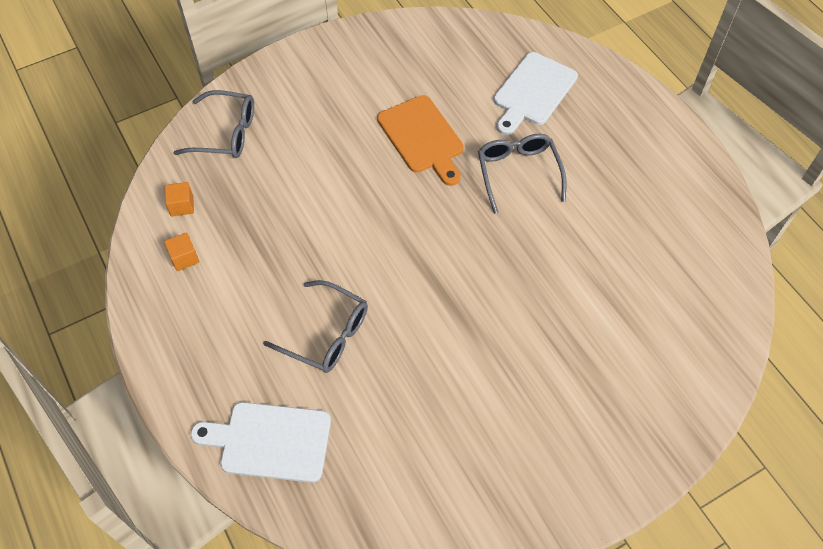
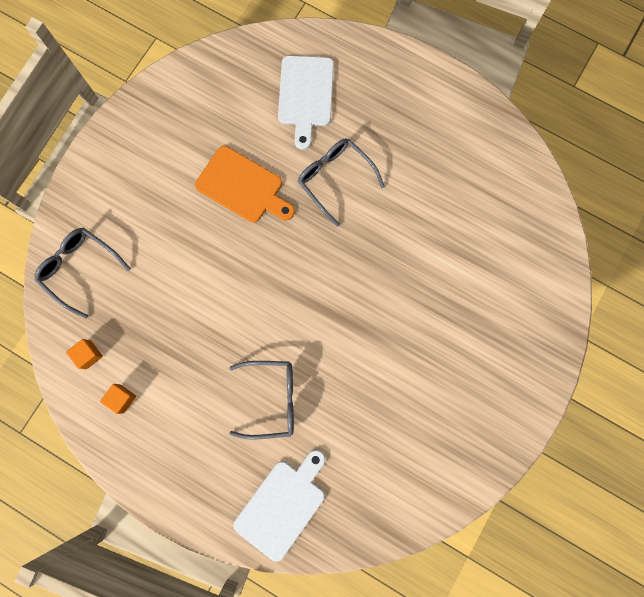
camera: 30 degrees left, 20 degrees up
grey glasses [174,90,254,158] -> grey glasses turned 120 degrees counterclockwise [35,227,131,319]
white cutting board [191,402,331,483] -> white cutting board turned 150 degrees clockwise [233,450,325,562]

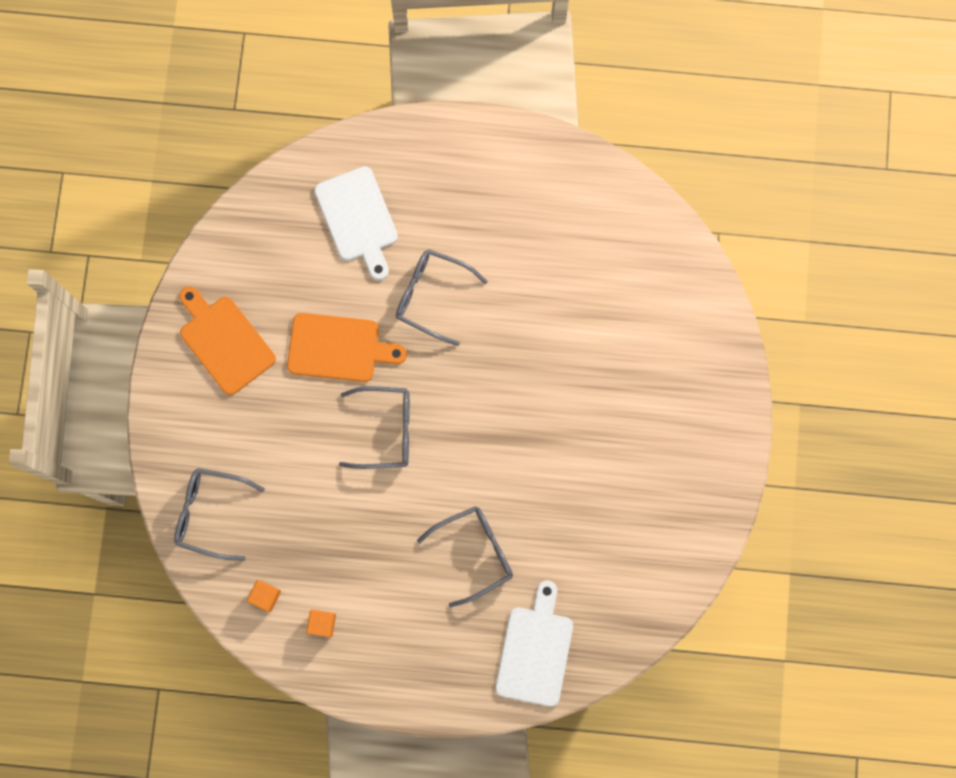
camera: 25 degrees left, 0 degrees up
none -> orange cutting board [179,286,276,395]
none -> grey glasses [339,386,410,469]

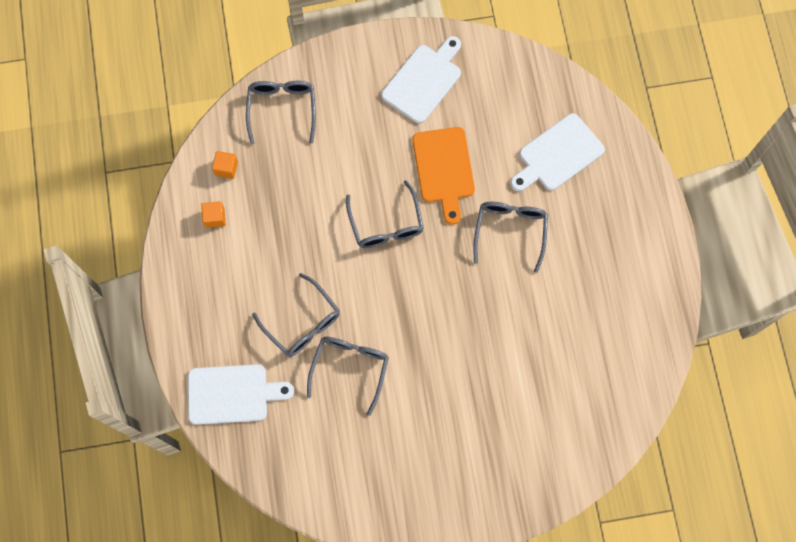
camera: 75 degrees right, 5 degrees down
orange cutting board [179,286,276,395] -> white cutting board [381,36,461,124]
none -> grey glasses [307,337,389,416]

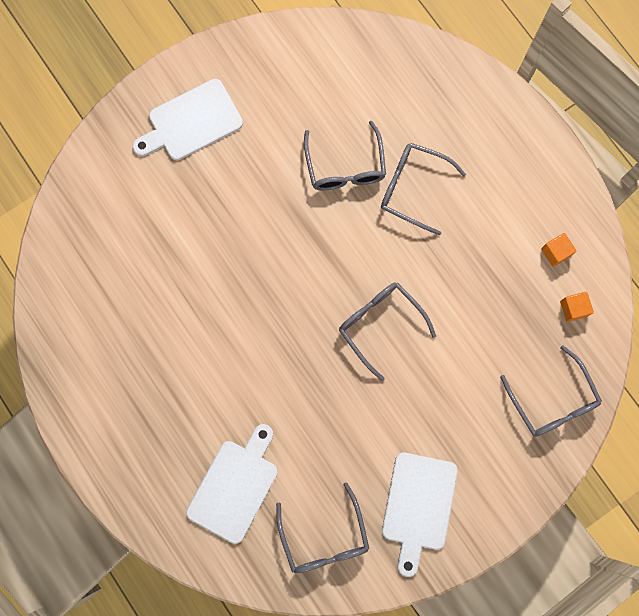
camera: 155 degrees right, 5 degrees up
white cutting board [188,364,294,425] -> white cutting board moved to [132,79,243,160]
orange cutting board [412,127,475,225] -> none
grey glasses [473,202,548,273] -> grey glasses moved to [276,482,369,573]

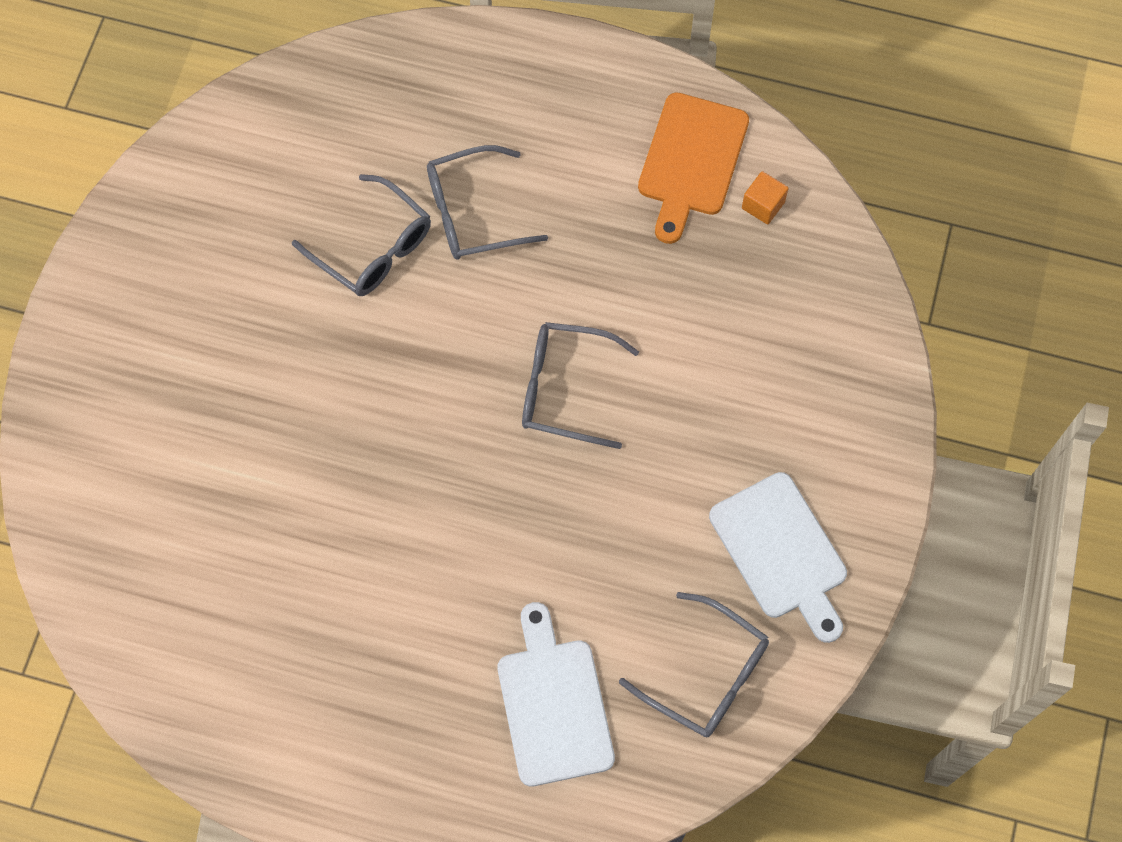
camera: 40 degrees left, 10 degrees down
white cutting board [132,79,243,160] -> none
grey glasses [500,345,602,437] -> none
orange cube [541,233,576,267] -> orange cutting board [638,92,749,244]

